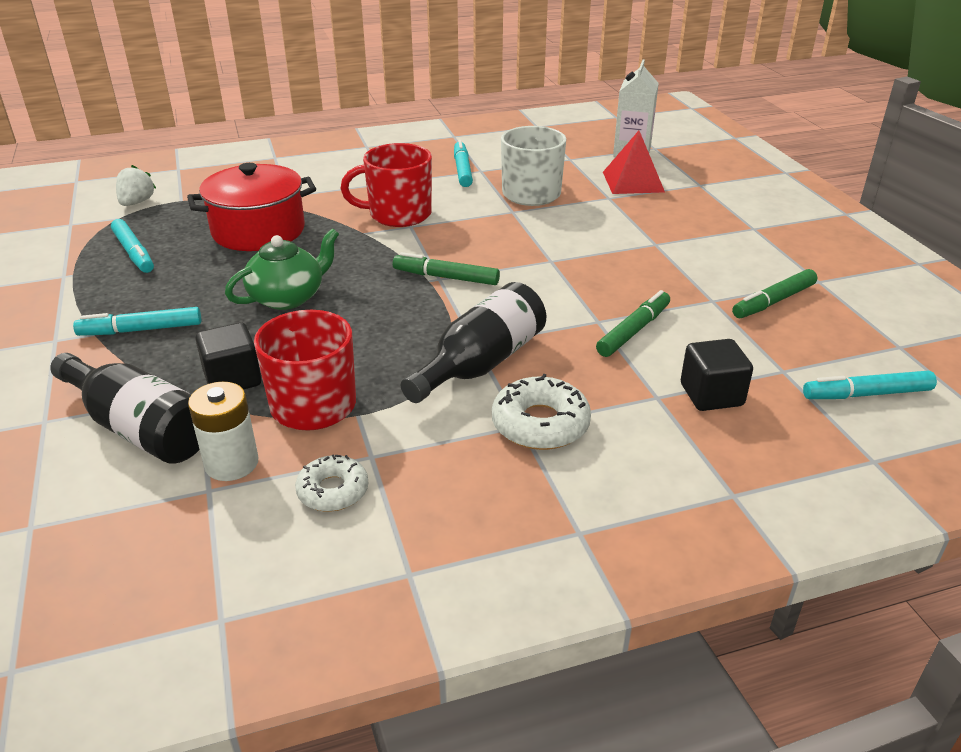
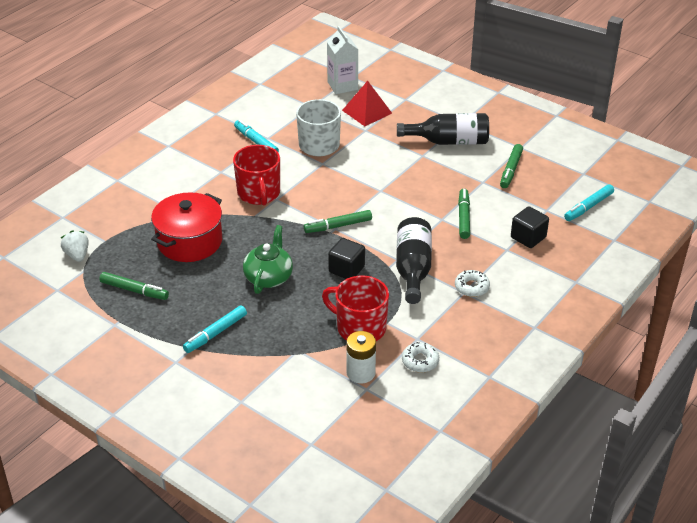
camera: 35 degrees left, 5 degrees up
black bottle [50,353,200,464] -> black bottle moved to [397,113,489,145]
turquoise marker [111,219,154,273] -> green marker [99,272,169,300]
black cube [195,323,262,390] -> black cube moved to [328,238,365,279]
red mug [341,143,432,227] -> red mug turned 60 degrees counterclockwise [233,145,280,206]
white donut [492,374,591,450] -> white donut [455,270,490,297], size x0.67

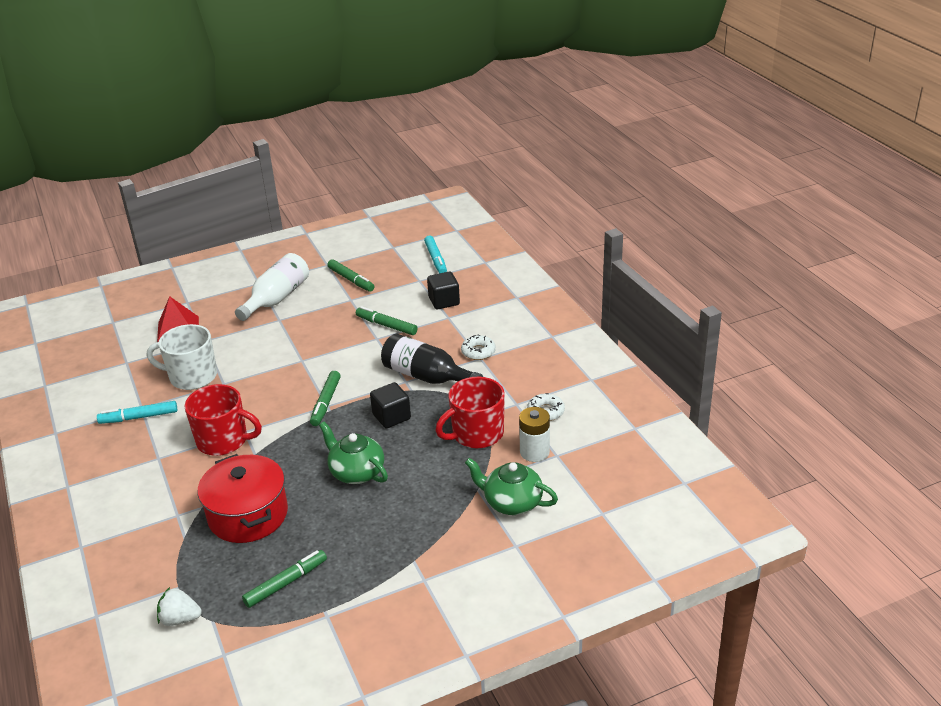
camera: 60 degrees left, 5 degrees down
turquoise marker [183,305,247,353] -> none
white carton [327,26,358,94] -> none
black bottle [397,113,489,145] -> white bottle [235,253,309,321]
none -> green teapot [465,458,558,515]

